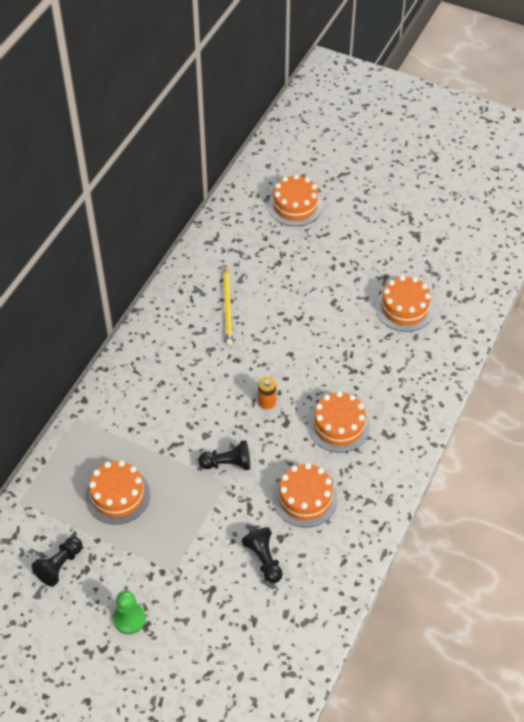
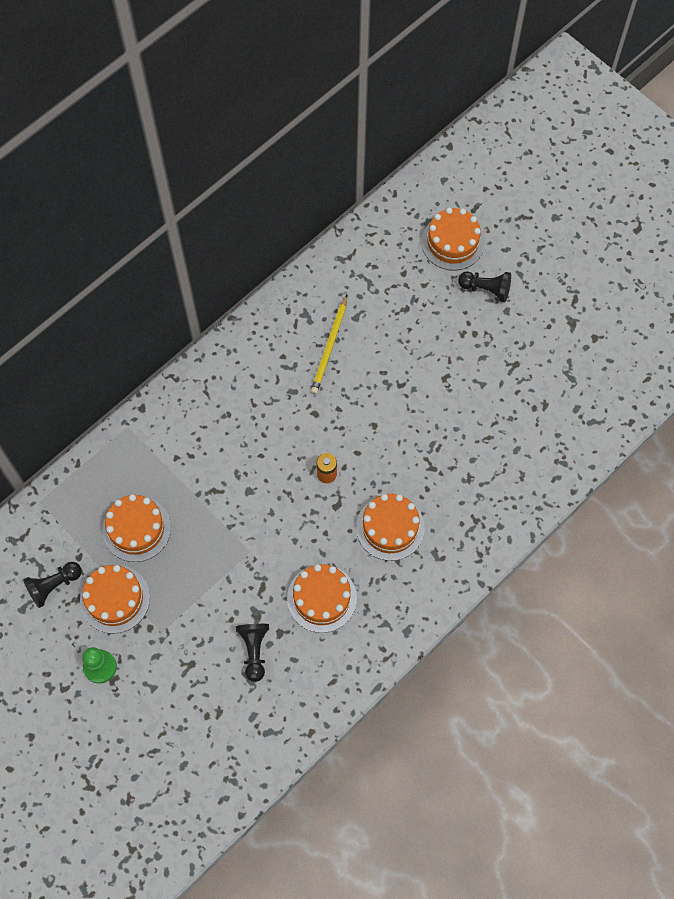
camera: 20 degrees right, 15 degrees up
black pawn [198,440,250,470] -> black pawn moved to [458,271,511,302]
orange cake [376,275,434,332] -> orange cake moved to [80,565,150,633]

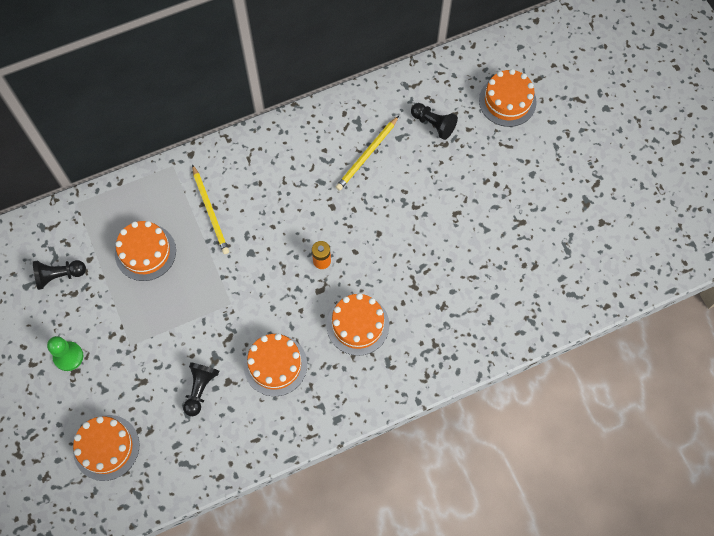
camera: 20 degrees right, 0 degrees up
orange cake [80,565,150,633] -> orange cake moved to [73,415,139,481]
black pawn [458,271,511,302] -> black pawn moved to [411,103,458,140]
none -> yellow pencil [192,164,229,254]

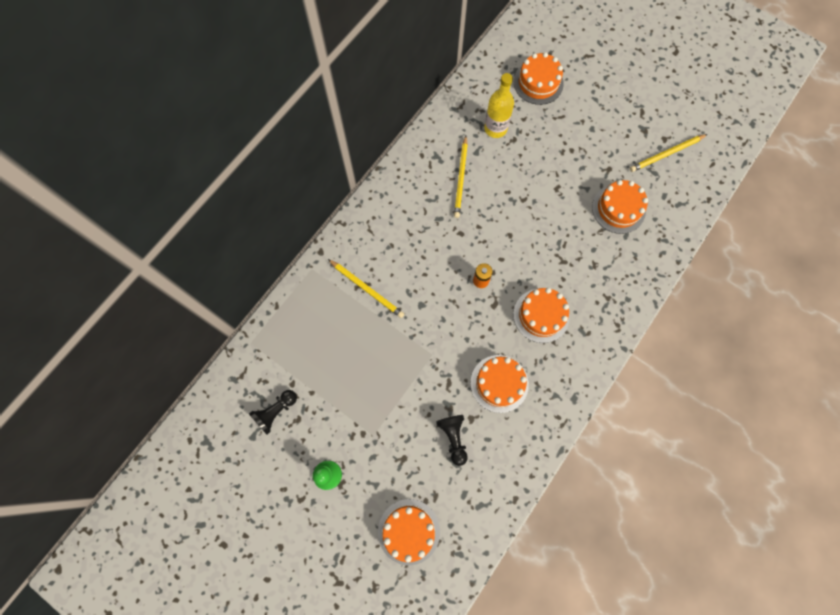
camera: 30 degrees left, 5 degrees up
orange cake [115,221,176,281] -> orange cake moved to [592,180,648,234]
black pawn [411,103,458,140] -> yellow bottle [484,73,514,138]
none -> yellow pencil [630,134,708,172]

